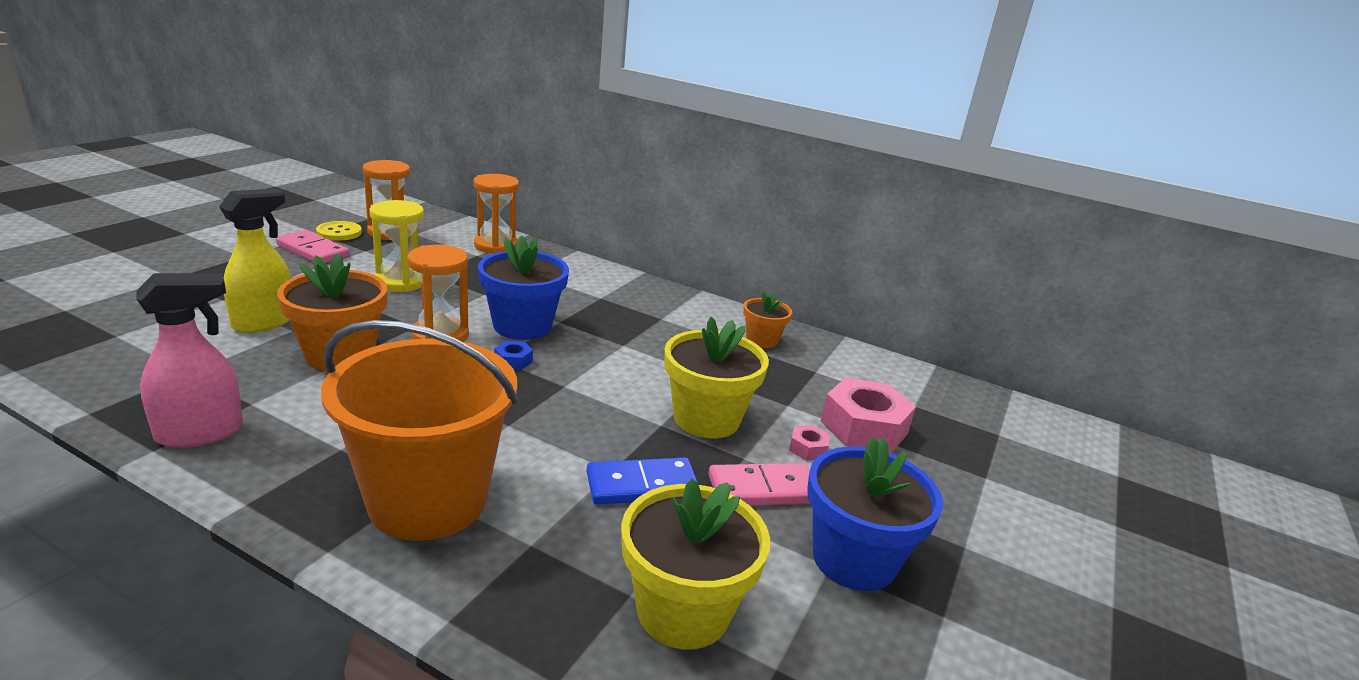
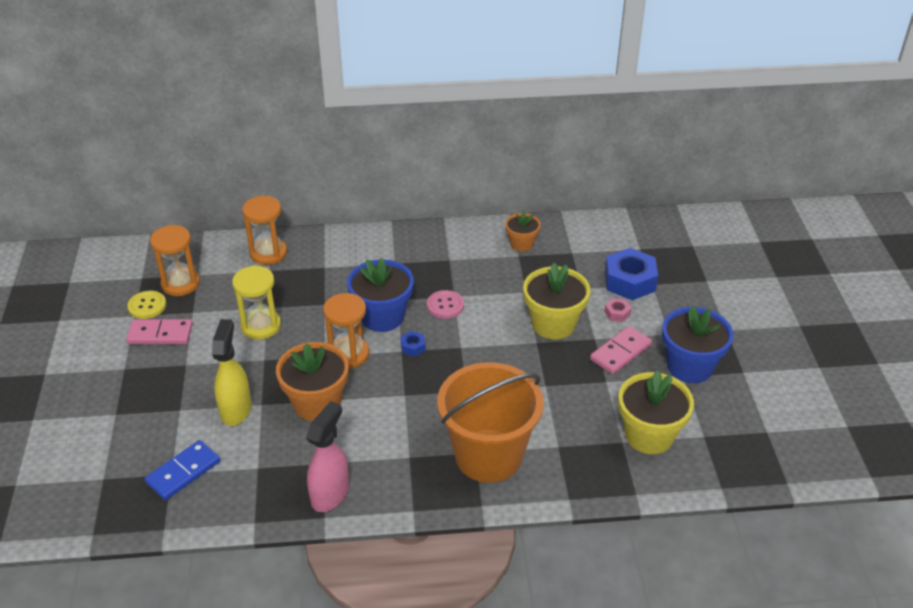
camera: 30 degrees left, 15 degrees up
blue domino [586,457,698,505] -> blue domino moved to [145,440,220,500]
pink nut [821,378,916,453] -> blue nut [605,248,658,300]
none -> pink button [427,290,464,319]

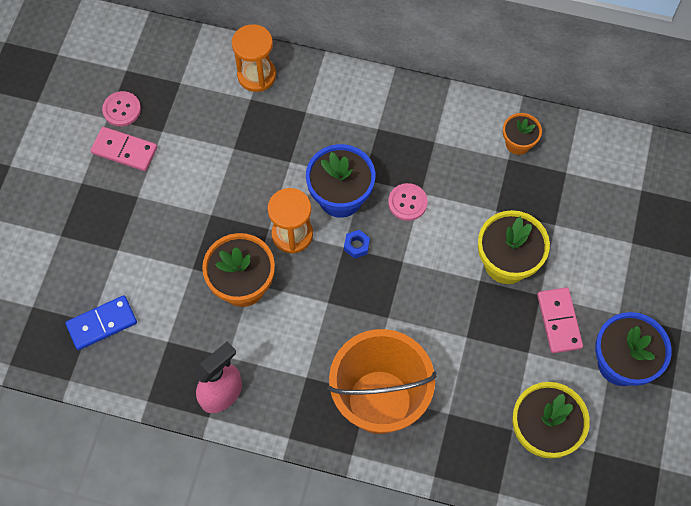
camera: 20 degrees right, 25 degrees up
yellow button [127,290,166,319] -> pink button [102,91,141,126]
orange hourglass [150,225,200,296] -> none
yellow spray bottle [212,319,252,426] -> none
yellow hourglass [232,265,281,340] -> none
pink domino [590,326,652,374] -> pink domino turned 75 degrees counterclockwise [537,287,583,353]
pink nut [604,298,631,322] -> none
blue nut [605,248,658,300] -> none

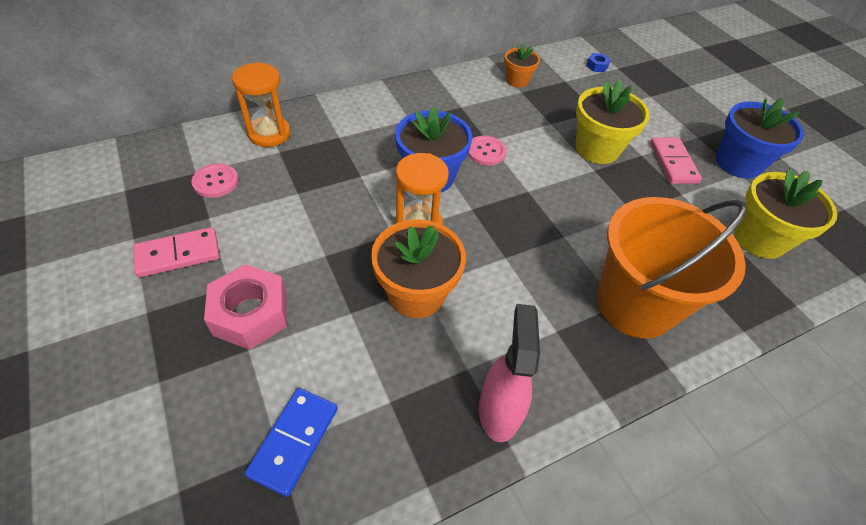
camera: 45 degrees left, 15 degrees down
pink button [102,91,141,126] -> pink button moved to [192,163,239,198]
blue nut [344,230,370,259] -> blue nut moved to [586,53,611,72]
pink domino [537,287,583,353] -> pink domino turned 45 degrees clockwise [650,138,702,184]
none -> pink nut [204,264,287,350]

